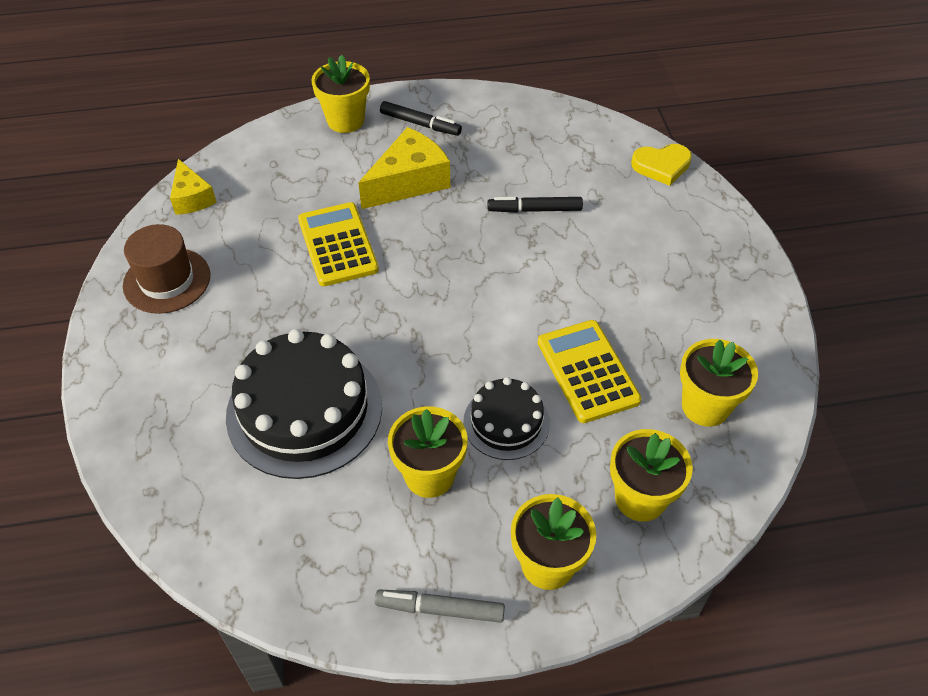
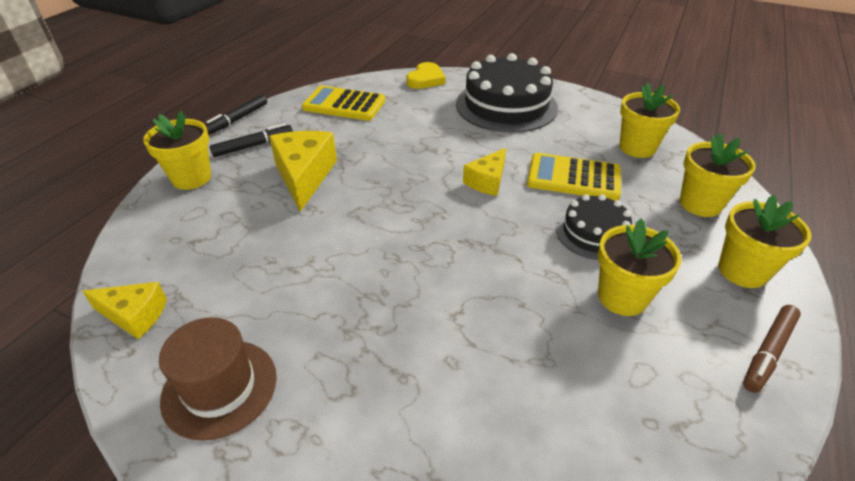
camera: 55 degrees left, 10 degrees down
black cake [226,329,382,479] -> black cake moved to [456,53,558,133]
yellow calculator [298,202,379,286] -> yellow calculator moved to [302,86,385,121]
grey marker [375,590,505,623] -> brown marker [743,305,801,393]
black marker [487,197,583,213] -> black marker moved to [206,95,267,135]
none -> yellow cheese [463,148,506,196]

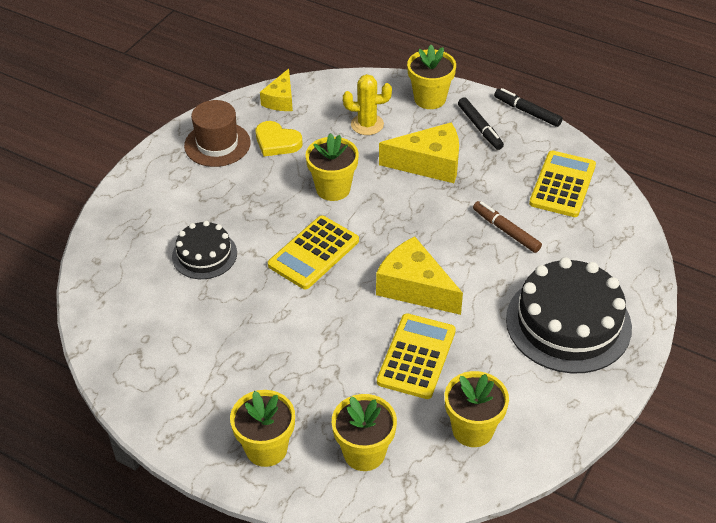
camera: 95 degrees right, 5 degrees up
yellow heart [406,62,446,89] -> yellow heart moved to [256,121,302,156]
yellow cheese [463,148,506,196] -> yellow cheese [376,236,463,315], size x1.62
black cake [556,194,632,260] -> black cake moved to [172,221,237,279]
yellow flower pot [598,219,681,316] -> yellow flower pot moved to [306,133,359,201]
brown marker [743,305,801,393] -> brown marker moved to [473,201,542,253]
none -> yellow calculator [268,216,359,289]
none -> yellow cactus [343,74,392,135]

